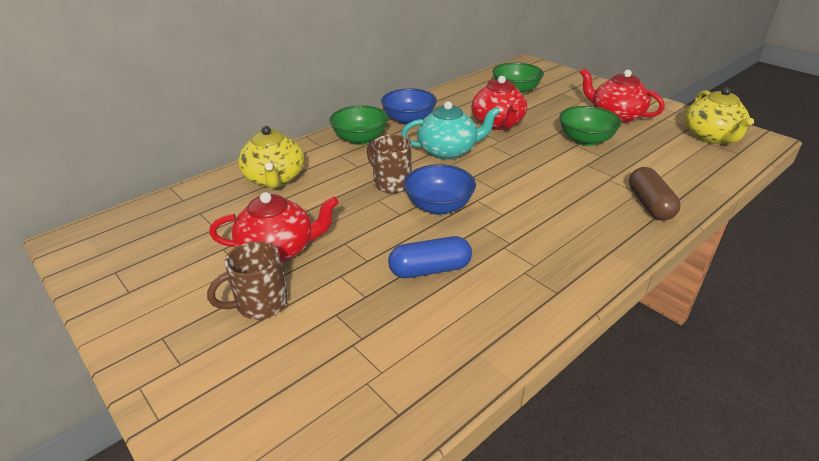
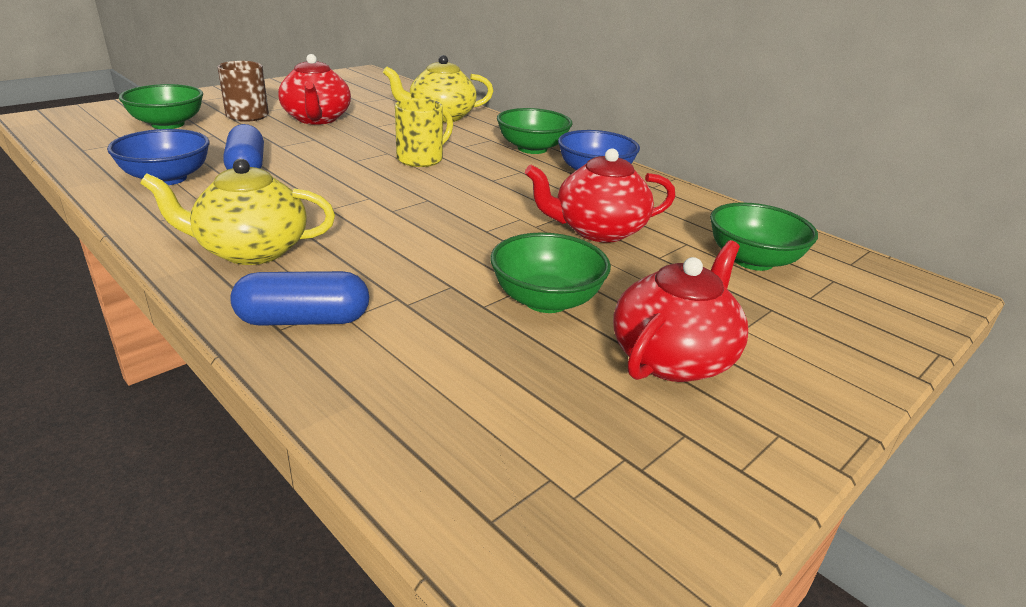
camera: 85 degrees right, 5 degrees down
brown mug [367,135,412,193] -> yellow mug [395,98,453,167]
turquoise teapot [401,101,500,160] -> none
blue bowl [404,164,476,215] -> blue bowl moved to [107,129,210,185]
brown capsule [629,167,681,221] -> blue capsule [230,271,369,326]
yellow teapot [684,87,754,144] -> yellow teapot moved to [140,159,335,265]
none -> green bowl [119,84,203,129]

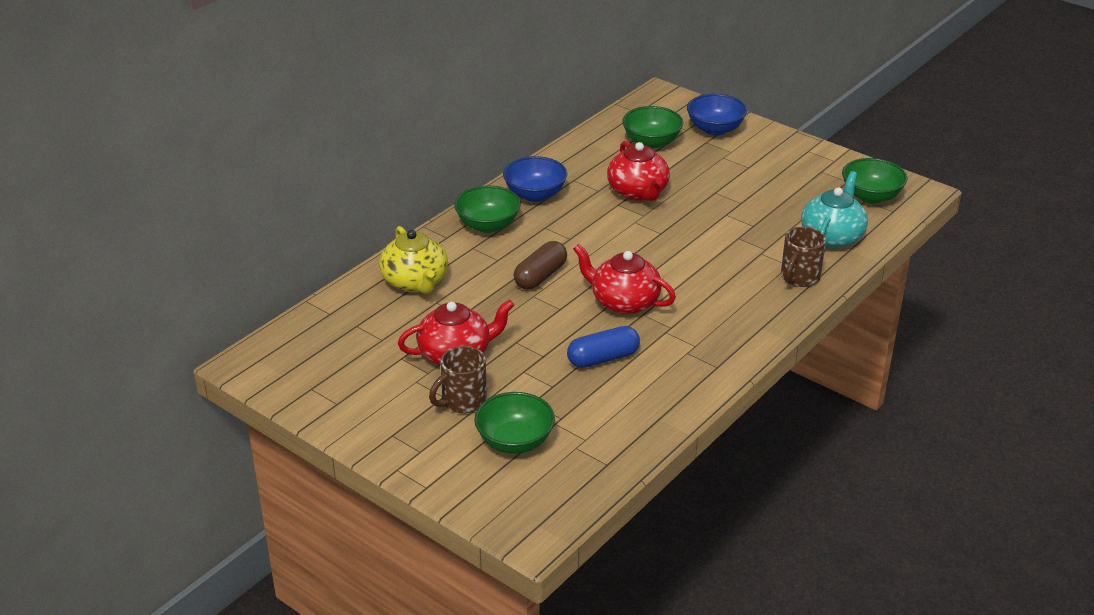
camera: 95 degrees left, 5 degrees up
blue bowl [107,129,210,185] -> blue bowl moved to [687,94,747,135]
yellow teapot [140,159,335,265] -> none
blue capsule [230,271,369,326] -> brown mug [781,227,826,287]
yellow mug [395,98,453,167] -> brown capsule [514,241,567,290]
green bowl [490,232,611,313] -> green bowl moved to [842,158,907,204]
red teapot [613,240,748,382] -> red teapot moved to [573,244,676,315]
none -> turquoise teapot [801,171,868,248]

